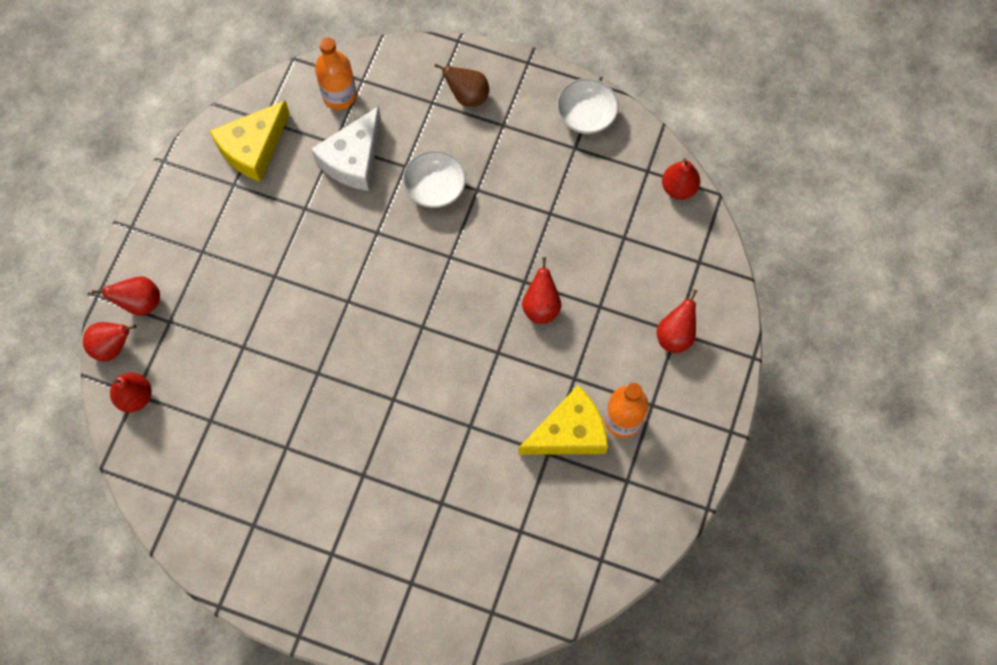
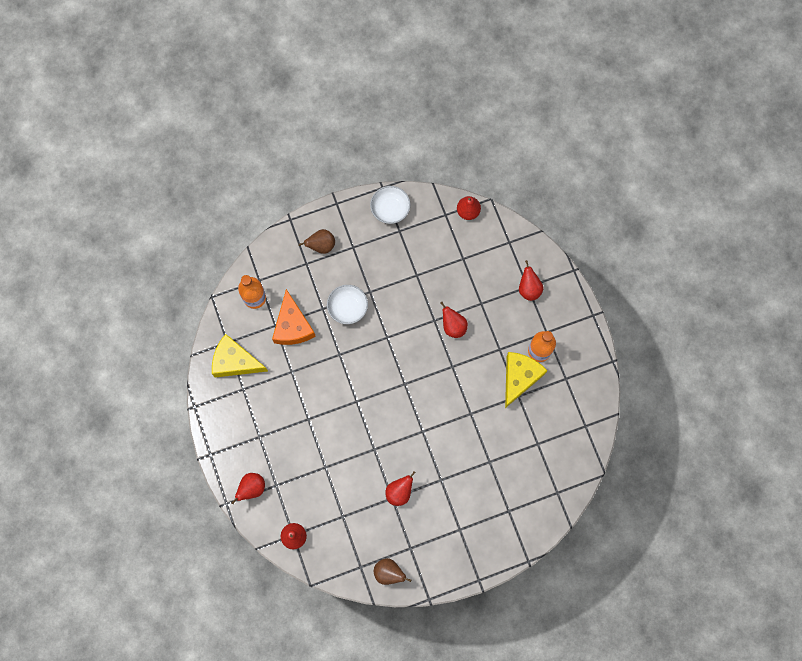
camera: 40 degrees left, 5 degrees up
red pear [83,322,136,361] -> red pear moved to [386,471,416,506]
yellow cheese [210,100,290,182] -> yellow cheese turned 105 degrees clockwise [212,334,268,378]
white cheese [311,106,381,191] -> orange cheese [272,289,316,345]
none -> brown pear [374,558,411,585]

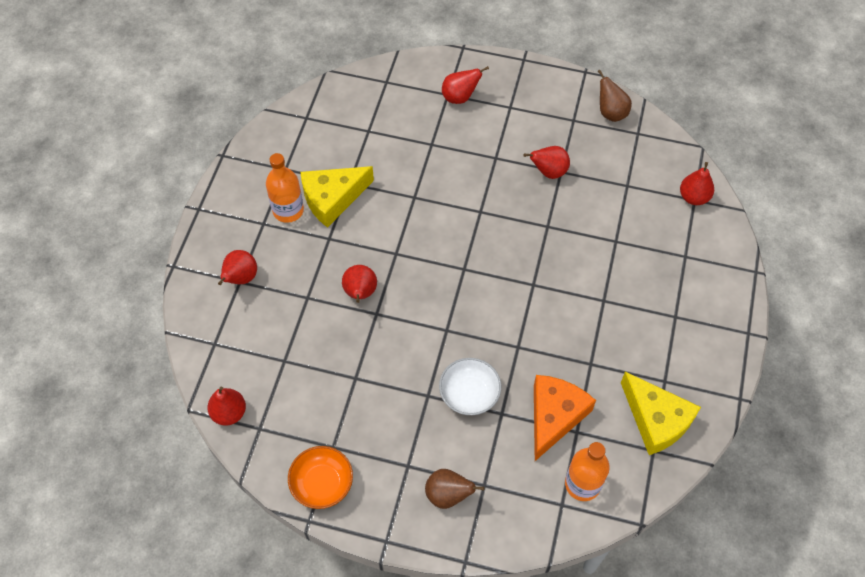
camera: 145 degrees left, 15 degrees down
red pear [231,473,265,504] -> red pear moved to [442,66,489,104]
white bowl [370,186,410,224] -> orange bowl [288,446,353,509]

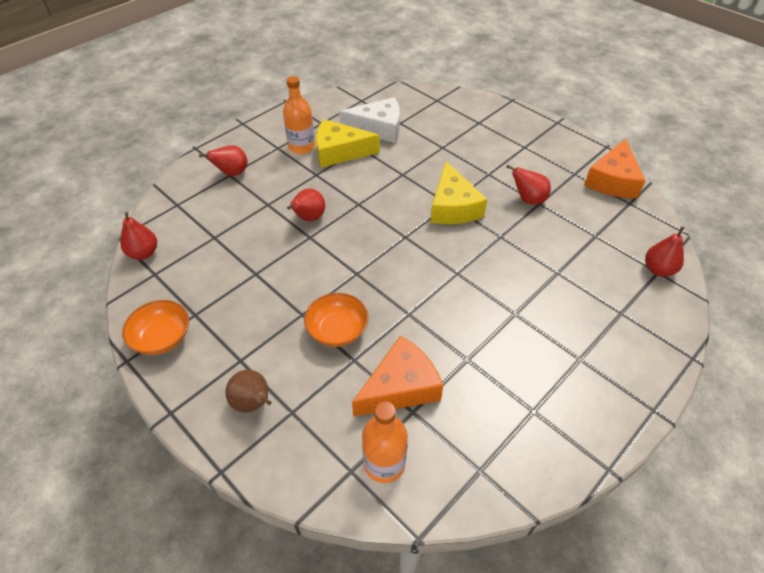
camera: 30 degrees right, 10 degrees down
white bowl [439,358,501,415] -> orange bowl [304,293,368,347]
red pear [442,66,489,104] -> none
brown pear [598,70,632,122] -> orange cheese [584,139,646,198]
yellow cheese [621,372,701,455] -> yellow cheese moved to [431,161,487,224]
none -> white cheese [339,97,400,143]

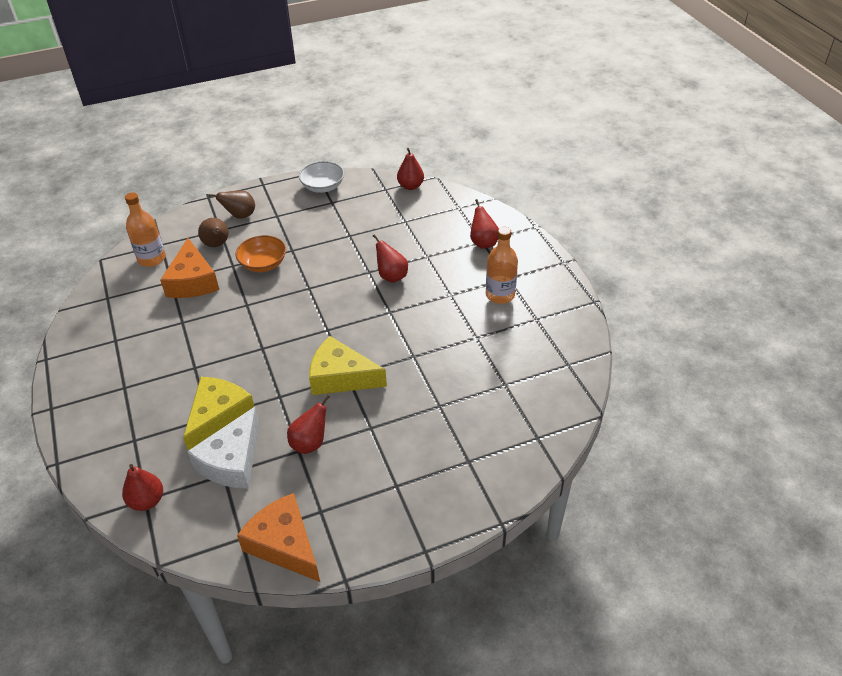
camera: 115 degrees right, 5 degrees down
orange bowl [122,300,189,355] -> white bowl [299,161,344,193]
yellow cheese [316,119,380,168] -> yellow cheese moved to [183,377,255,450]
white cheese [339,97,400,143] -> white cheese moved to [187,407,260,489]
none -> brown pear [198,218,228,247]

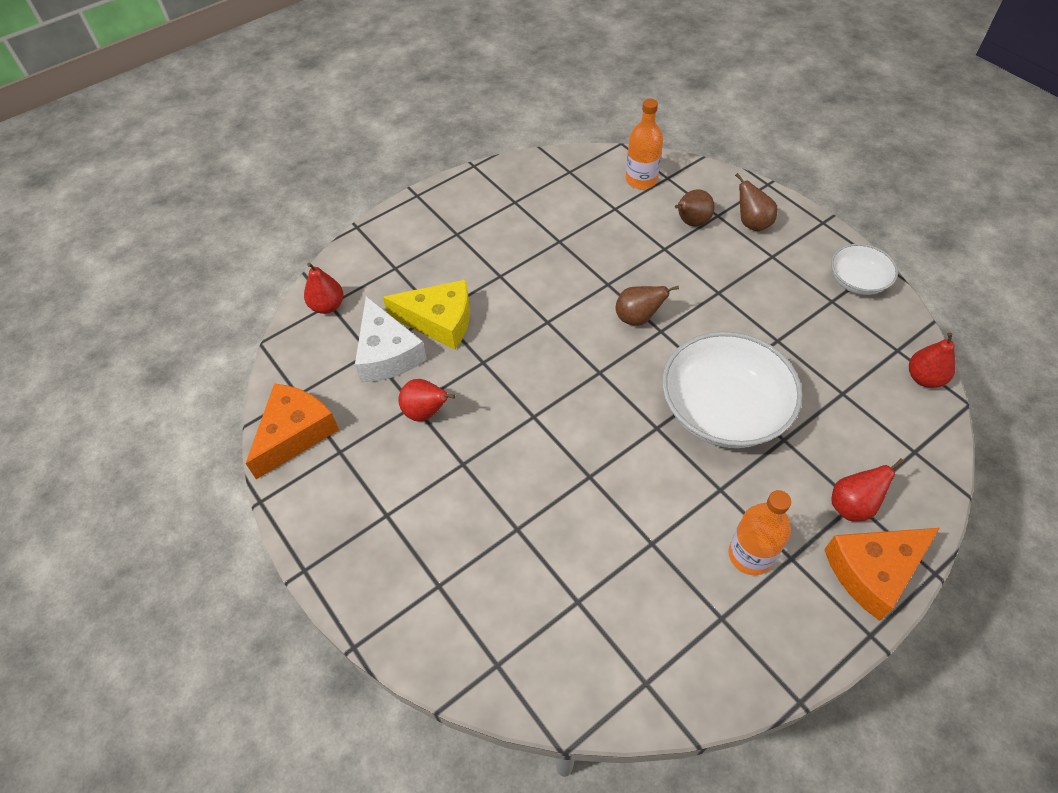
camera: 75 degrees right, 10 degrees up
orange cheese [160,238,219,298] -> orange cheese moved to [824,528,940,621]
white cheese [187,407,260,489] -> white cheese turned 120 degrees counterclockwise [355,296,427,382]
orange bowl [235,235,286,272] -> none
yellow cheese [309,336,387,395] -> none
red pear [373,234,408,283] -> white bowl [662,332,803,448]
none -> brown pear [616,286,679,326]

